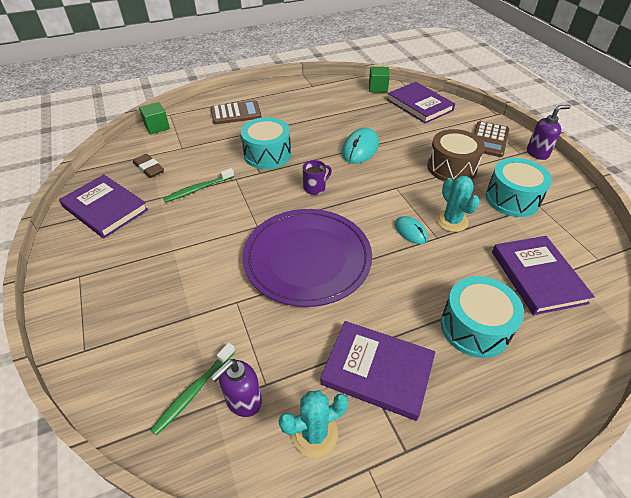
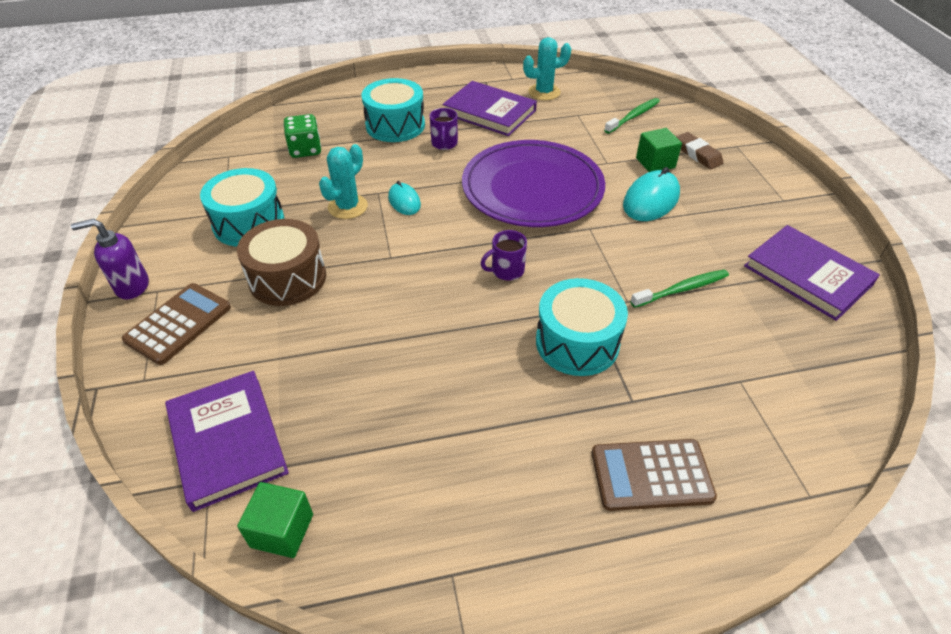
camera: 170 degrees left, 0 degrees up
brown eraser [133,154,164,178] -> brown eraser moved to [676,132,724,169]
green cube [139,102,170,134] -> green cube moved to [636,128,682,172]
purple soap dispenser [211,359,262,417] -> none
turquoise mouse [342,128,379,164] -> turquoise mouse moved to [623,167,680,221]
turquoise cactus [436,176,480,232] -> turquoise cactus turned 45 degrees clockwise [319,144,368,219]
purple book [492,236,595,315] -> green dice [283,114,321,158]
none -> purple mug [430,108,458,150]

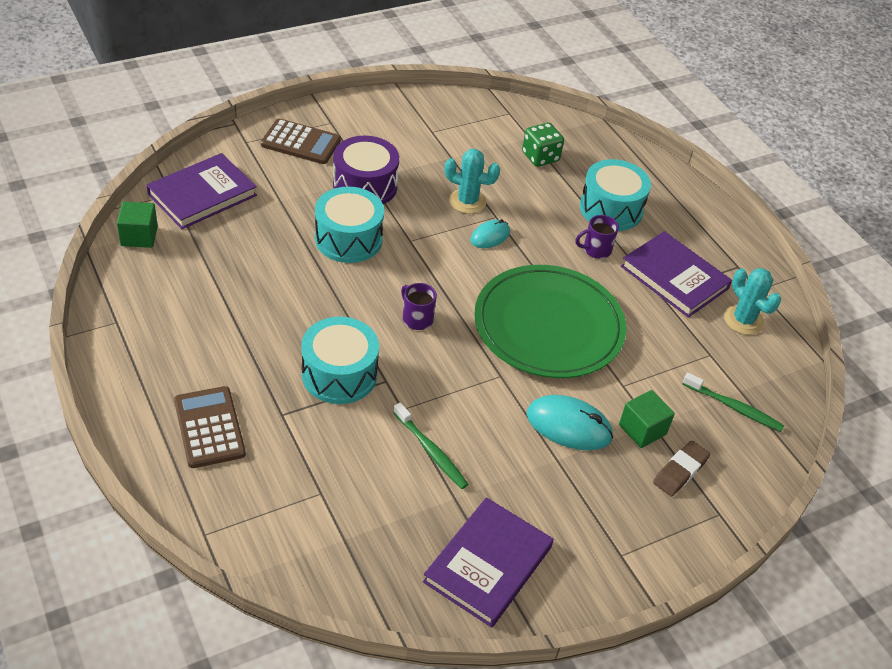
camera: 70 degrees right, 0 degrees up
purple soap dispenser [71,219,149,299] -> none
turquoise drum [200,168,285,247] -> turquoise drum moved to [315,187,384,263]
brown drum [237,219,326,306] -> purple drum [333,136,399,204]
purple book [442,81,537,136] -> purple book turned 60 degrees counterclockwise [621,231,732,318]
purple plate [462,140,605,227] -> green plate [474,265,626,378]

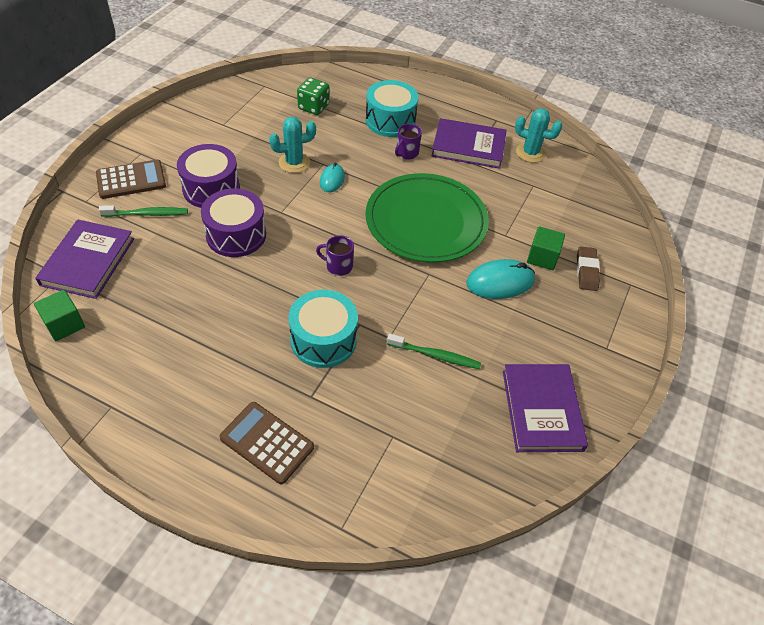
camera: 35 degrees left, 5 degrees up
turquoise drum [315,187,384,263] -> purple drum [201,188,266,257]
green toothbrush [683,373,784,432] -> green toothbrush moved to [99,205,188,217]

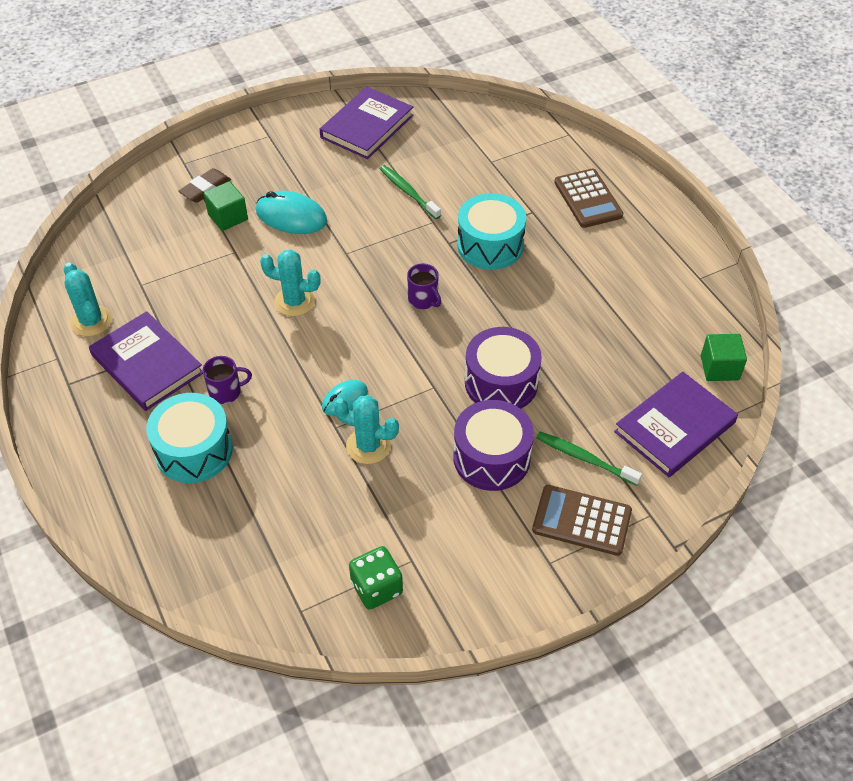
camera: 140 degrees left, 0 degrees up
green dice [297,77,329,115] -> green dice moved to [349,546,403,610]
green plate [365,173,489,263] -> turquoise cactus [260,249,321,316]

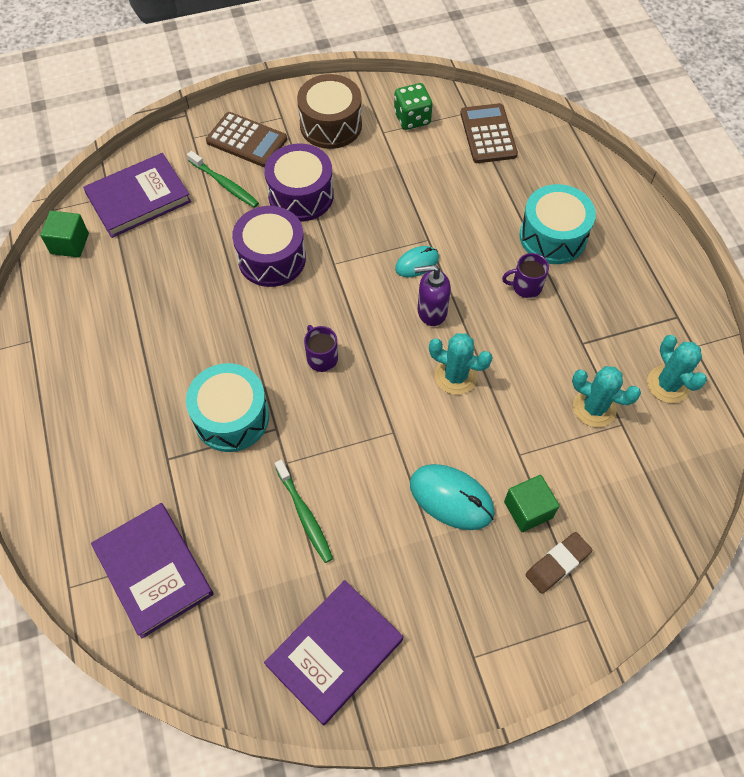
camera: 170 degrees left, 10 degrees up
purple book [89,311,203,411] -> purple book moved to [91,503,213,638]
turquoise cactus [333,395,399,464] -> turquoise cactus moved to [572,366,641,427]
brown calculator [554,168,623,228] -> brown calculator moved to [460,103,518,163]
none -> brown drum [297,74,362,149]
none -> purple soap dispenser [415,265,451,326]

